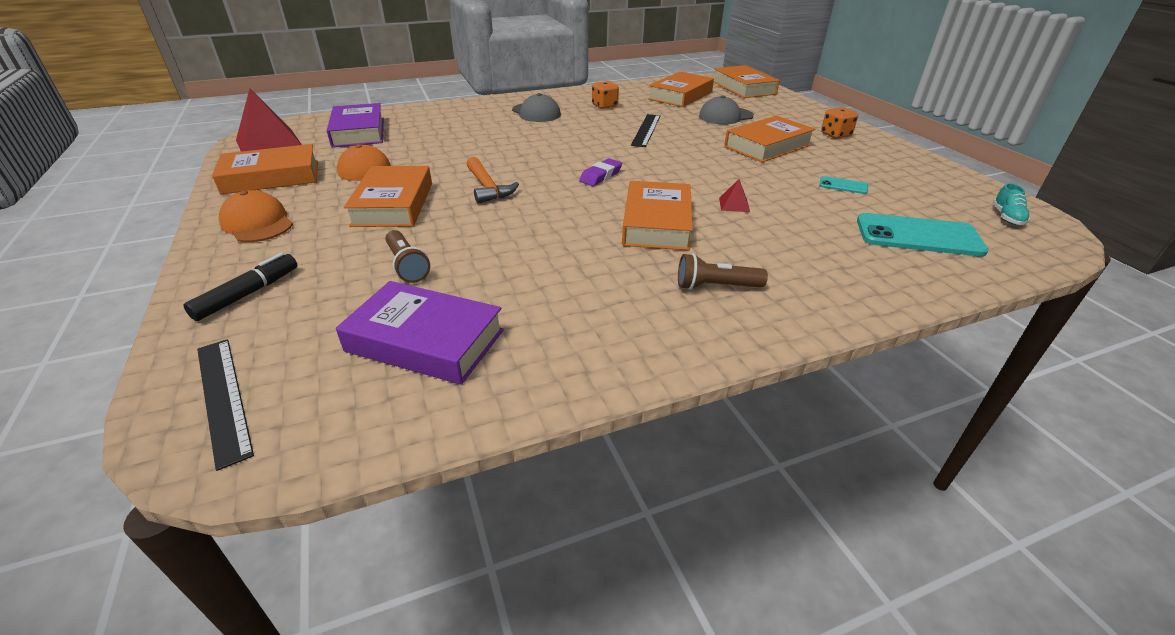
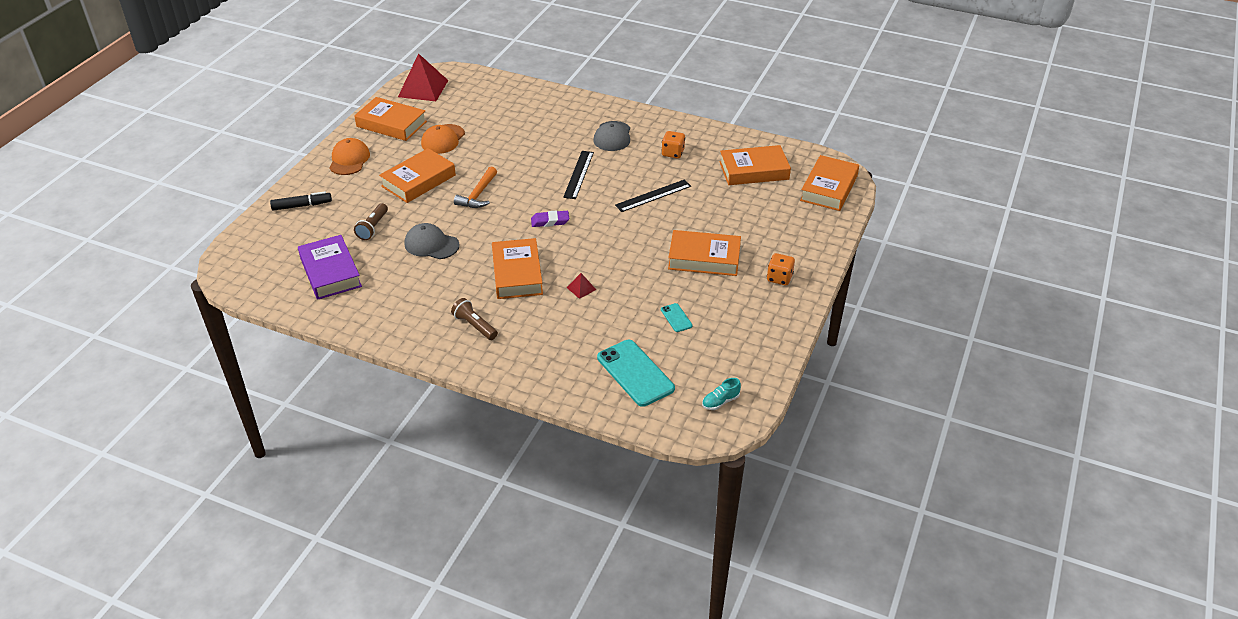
camera: 45 degrees right, 5 degrees up
black ruler [197,339,254,471] -> black ruler moved to [563,151,594,199]
purple book [327,103,384,147] -> none
orange book [622,181,693,251] -> orange book turned 60 degrees counterclockwise [492,238,543,299]
grey cap [699,95,754,124] -> grey cap moved to [404,223,460,259]

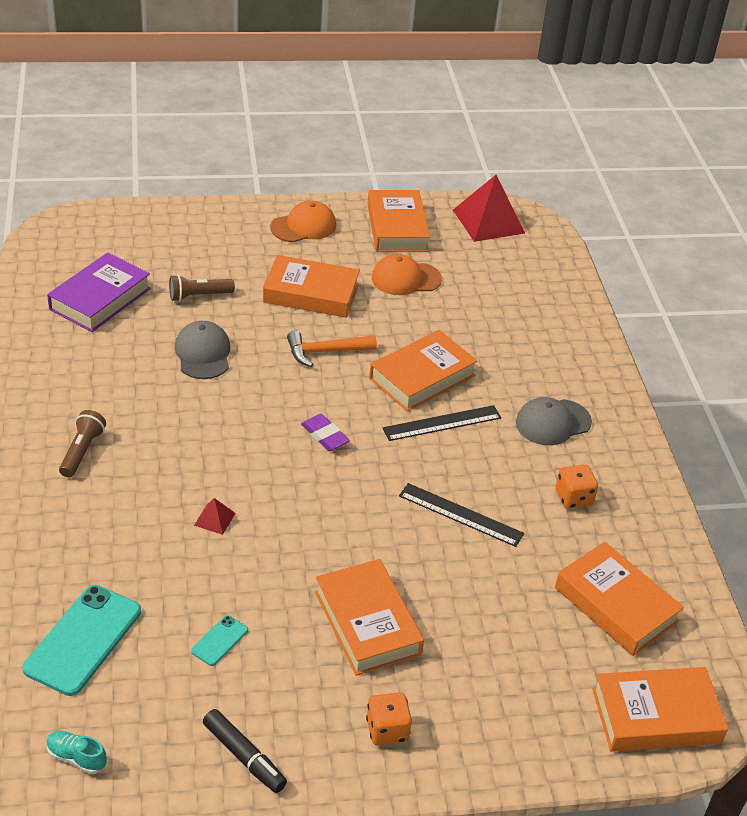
camera: 55 degrees right, 0 degrees up
black marker [270,191,332,211] -> black marker moved to [203,709,287,793]
orange book [492,238,543,299] -> orange book moved to [369,330,478,411]

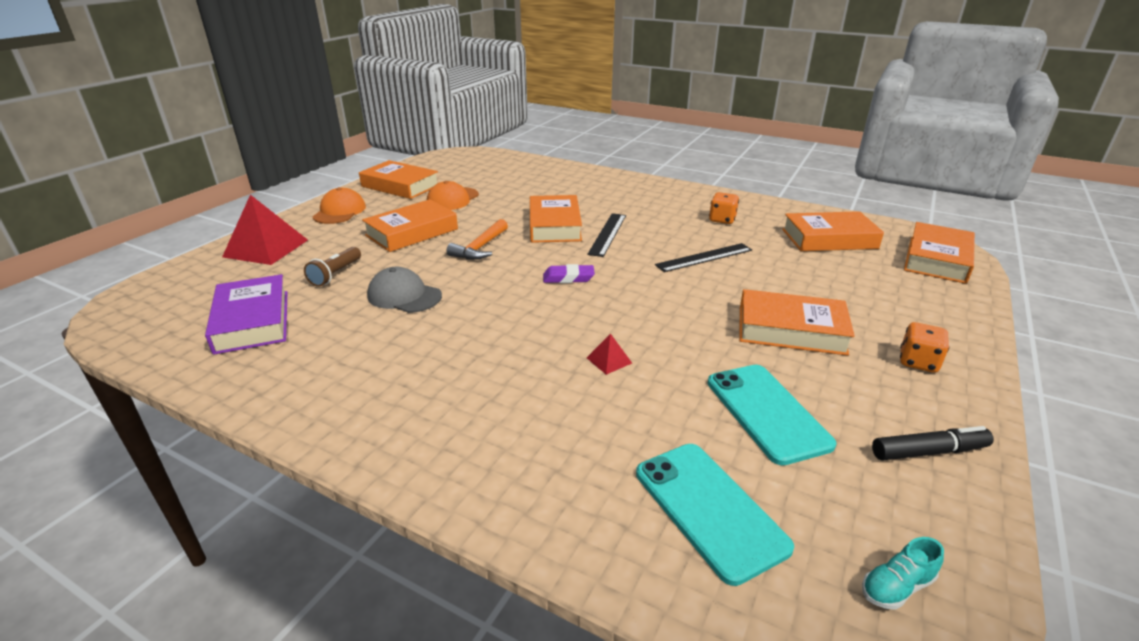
camera: 50 degrees left, 10 degrees down
brown flashlight [59,410,106,477] -> none
turquoise phone [191,615,248,666] -> turquoise phone [708,365,836,465], size x2.12
red pyramid [453,175,525,242] -> red pyramid moved to [222,195,308,265]
grey cap [516,397,592,445] -> none

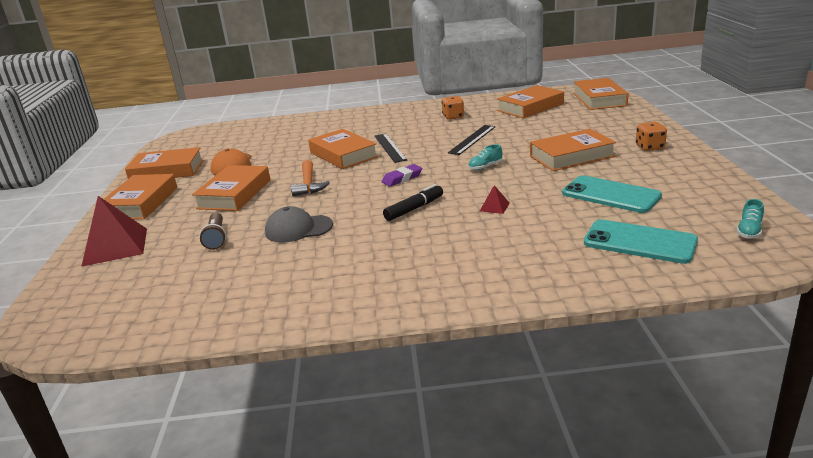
camera: 30 degrees left, 5 degrees down
purple book [205,274,287,355] -> none
orange cap [312,187,366,224] -> orange book [104,174,177,219]
black marker [872,426,994,461] -> black marker moved to [383,184,443,221]
none -> turquoise shoe [468,144,502,170]

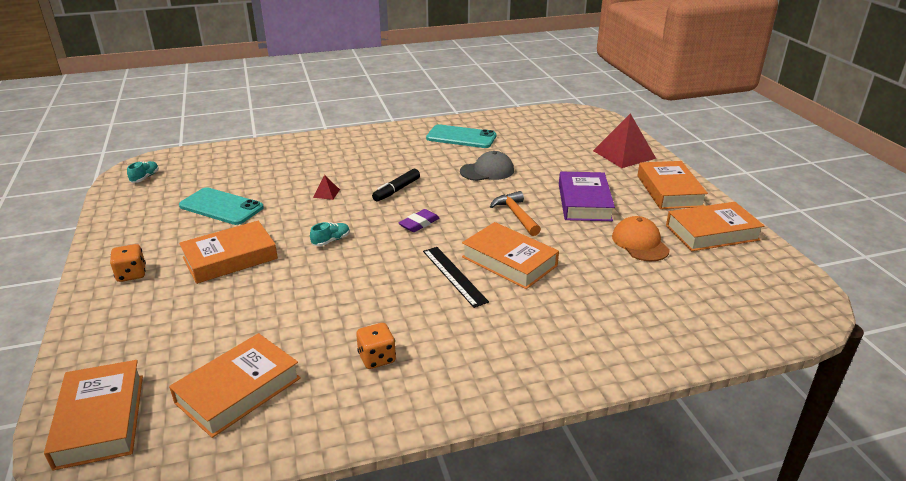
camera: 165 degrees right, 5 degrees up
orange book [192,165,271,211] -> purple book [559,172,615,221]
brown flashlight [199,212,226,250] -> none
black ruler [448,125,496,155] -> none
turquoise phone [584,220,698,264] -> turquoise phone moved to [426,124,497,148]

